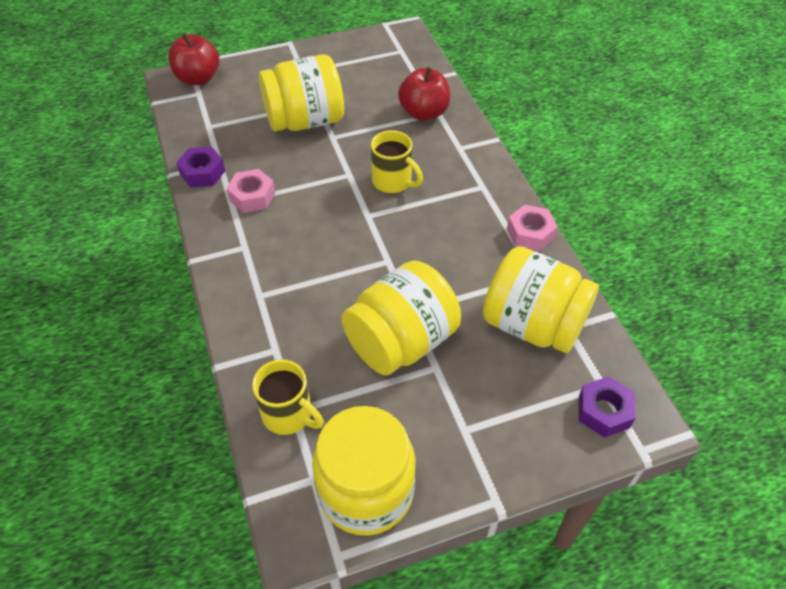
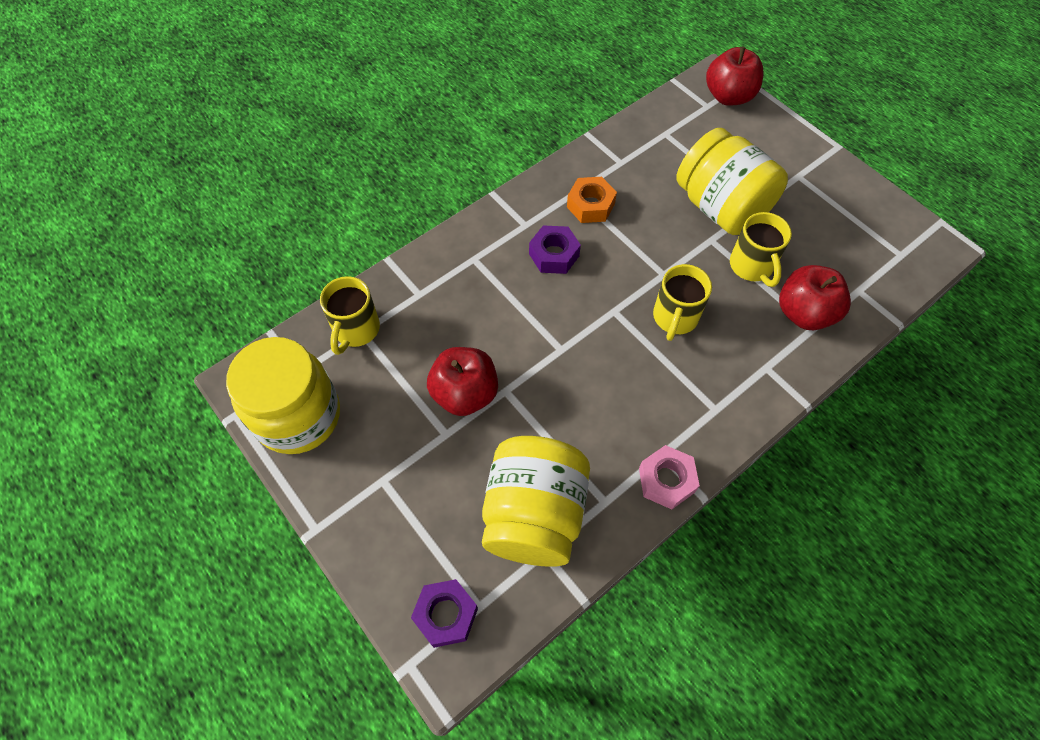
camera: 70 degrees right, 10 degrees up
purple nut [176,146,225,188] -> purple nut moved to [529,225,581,274]
pink nut [226,169,275,213] -> orange nut [567,177,617,223]
yellow jar [342,261,461,375] -> red apple [427,347,498,416]
none -> yellow mug [730,212,792,287]

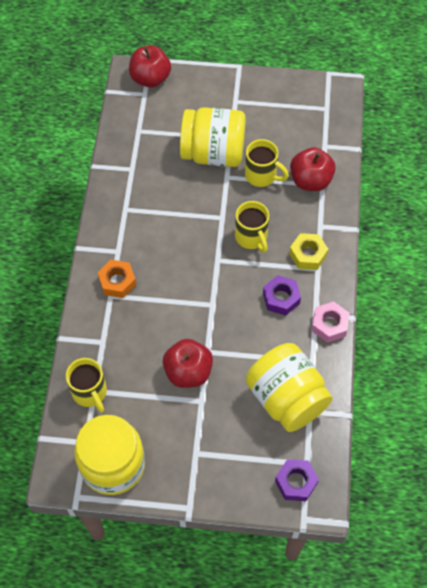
camera: 45 degrees left, 0 degrees up
purple nut [529,225,581,274] -> purple nut moved to [263,275,301,315]
orange nut [567,177,617,223] -> orange nut moved to [98,260,136,298]
none -> yellow nut [289,233,328,270]

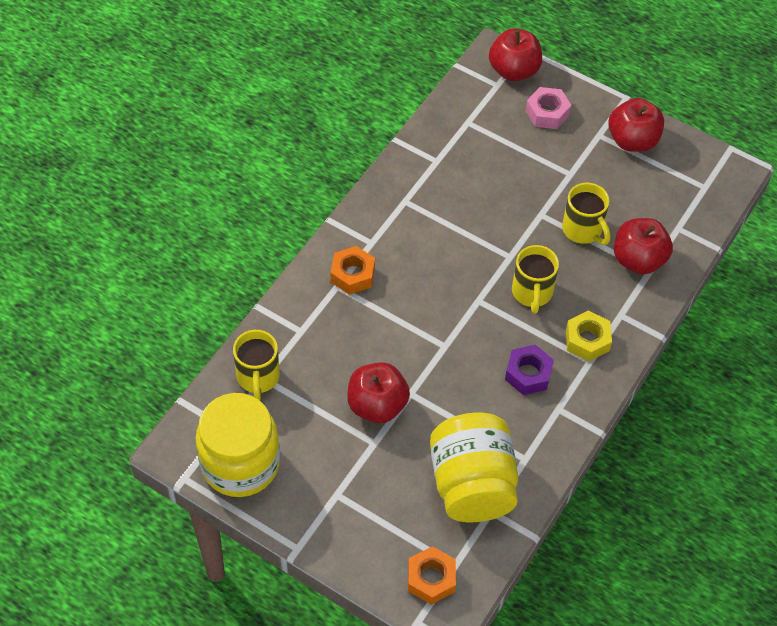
camera: 25 degrees right, 5 degrees down
yellow jar [180,107,246,167] -> none
purple nut [275,459,319,501] -> orange nut [408,546,456,605]
pink nut [312,301,350,343] -> pink nut moved to [526,87,571,129]
none -> red apple [608,98,664,152]

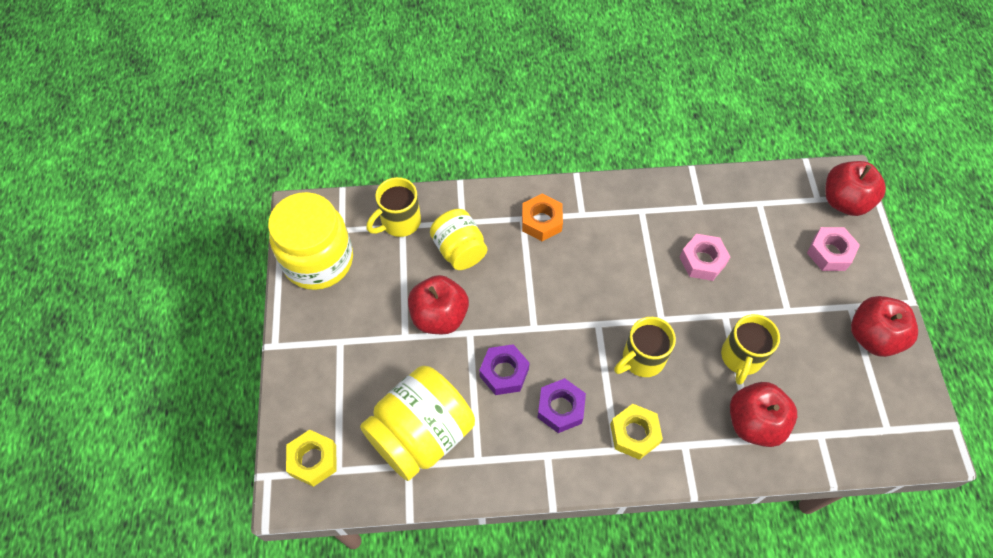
camera: 55 degrees right, 5 degrees up
orange nut [408,546,456,605] -> yellow nut [286,430,337,487]
none -> yellow jar [430,209,487,270]
none -> purple nut [479,344,530,395]
none -> pink nut [680,234,730,281]

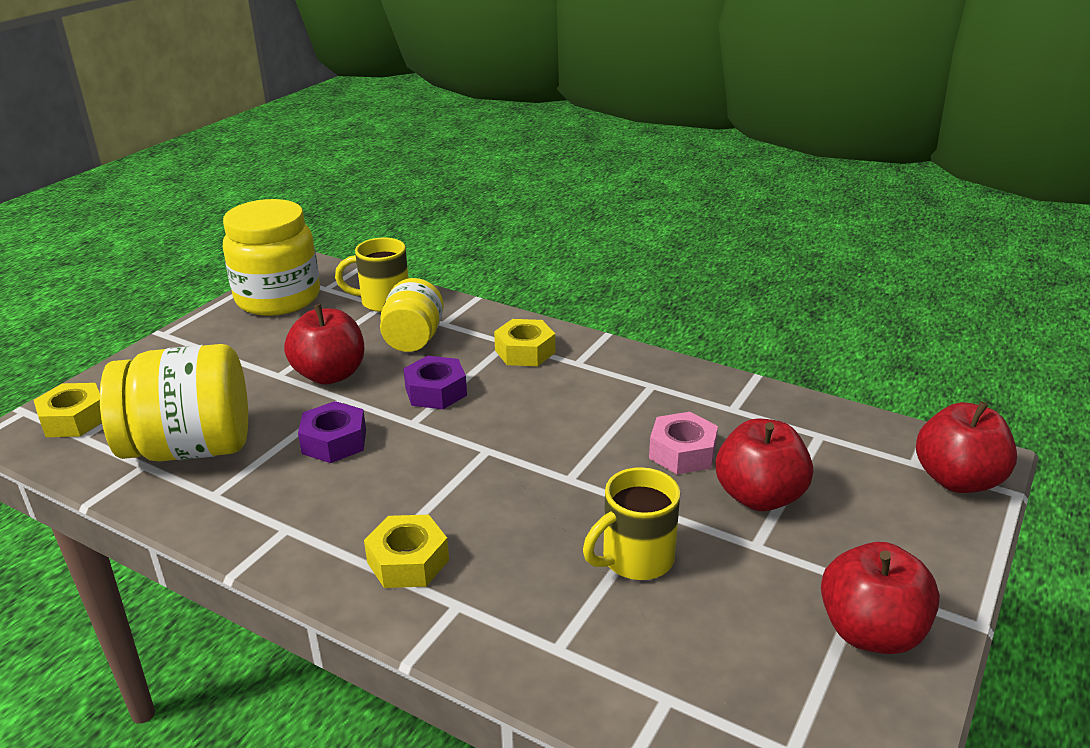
camera: 35 degrees right, 30 degrees down
orange nut [522,194,563,241] -> yellow nut [494,319,555,366]
purple nut [537,378,586,433] -> purple nut moved to [403,356,467,409]
yellow mug [614,317,676,377] -> none
red apple [730,382,797,447] -> red apple moved to [715,418,813,511]
pink nut [807,227,860,271] -> none

